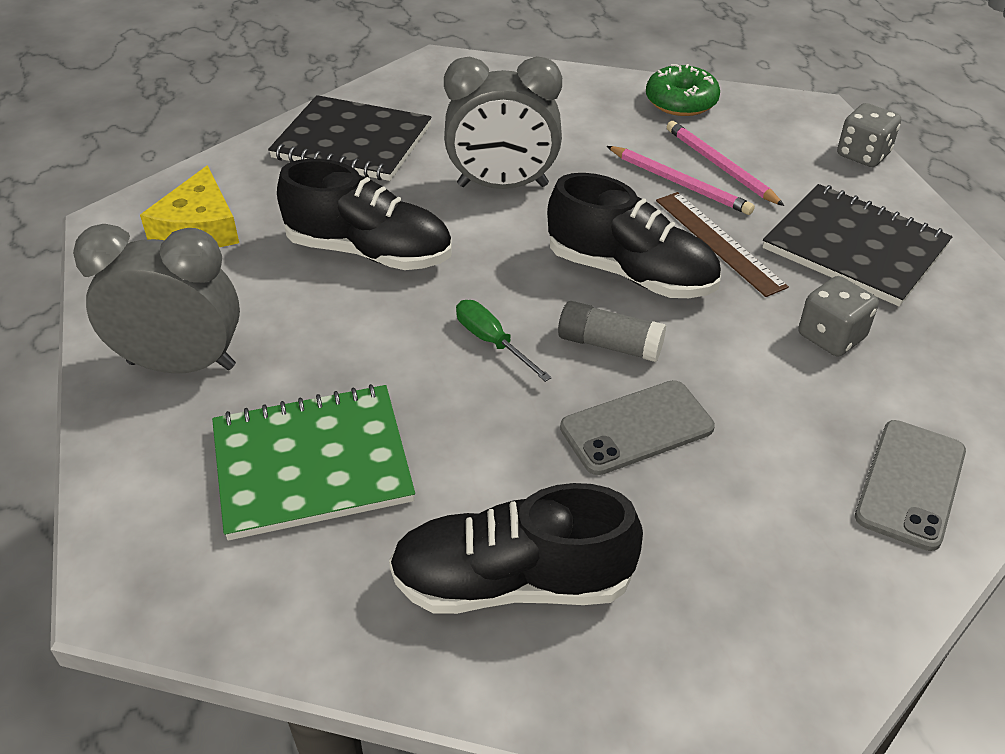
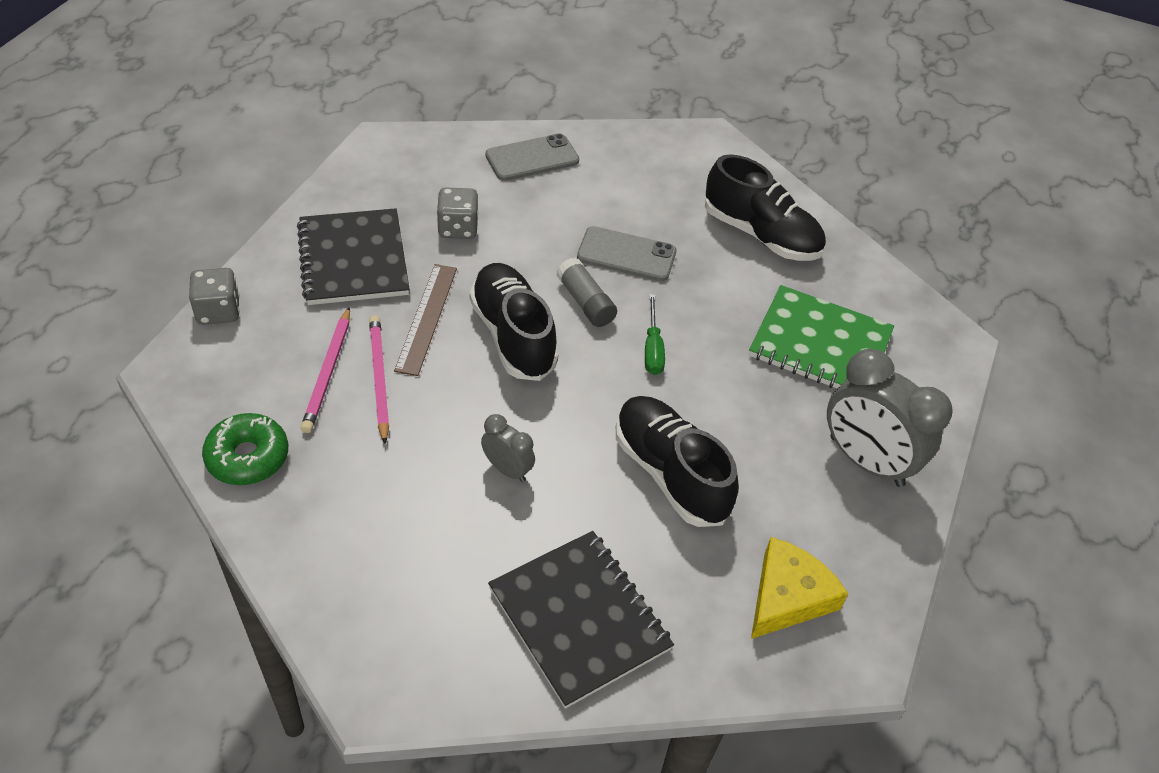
camera: 145 degrees left, 5 degrees up
grey clock [444,56,562,189] -> grey clock [481,414,535,482], size x0.50

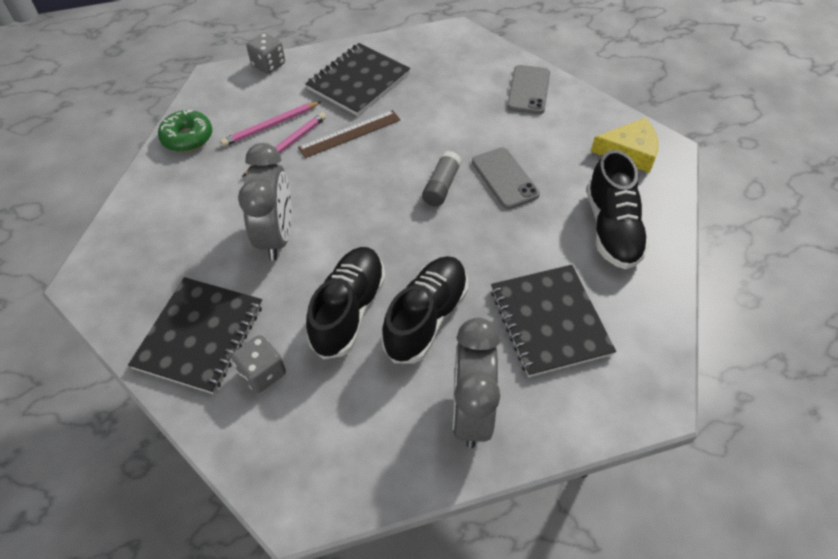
camera: 55 degrees right, 5 degrees up
grey dice [437,188,478,239] -> grey dice moved to [231,335,286,393]
black shoe [469,263,558,381] -> black shoe moved to [381,256,468,363]
grey clock [481,414,535,482] -> grey clock [238,143,292,261], size x1.99
grey phone [485,133,579,181] -> grey phone turned 75 degrees clockwise [507,65,550,114]
green screwdriver [645,294,665,375] -> none
green notebook [749,285,894,389] -> black notebook [491,265,616,377]
yellow cheese [751,537,848,639] -> yellow cheese moved to [591,118,658,173]

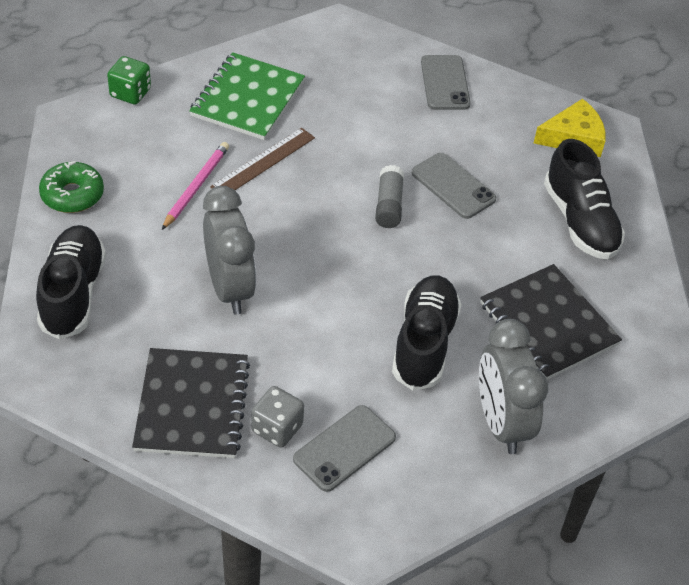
camera: 20 degrees left, 5 degrees down
pink pencil [220,101,321,147] -> none
grey dice [247,33,285,74] -> green dice [107,56,151,104]
black notebook [305,43,410,116] -> green notebook [189,52,305,140]
black shoe [306,247,386,359] -> black shoe moved to [36,225,106,340]
none -> grey phone [293,405,396,492]

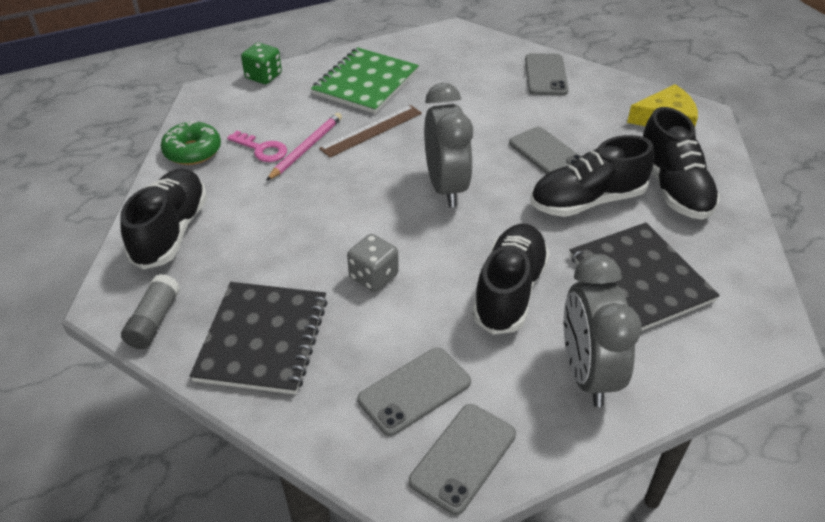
camera: 10 degrees right, 5 degrees down
grey clock [203,186,256,315] -> grey clock moved to [424,83,473,207]
grey dice [251,386,304,448] -> grey dice moved to [347,234,399,292]
grey glue stick [375,165,404,228] -> grey glue stick moved to [121,274,180,349]
none -> pink key [227,131,287,162]
none -> grey phone [409,404,516,515]
none -> black shoe [531,135,654,217]

